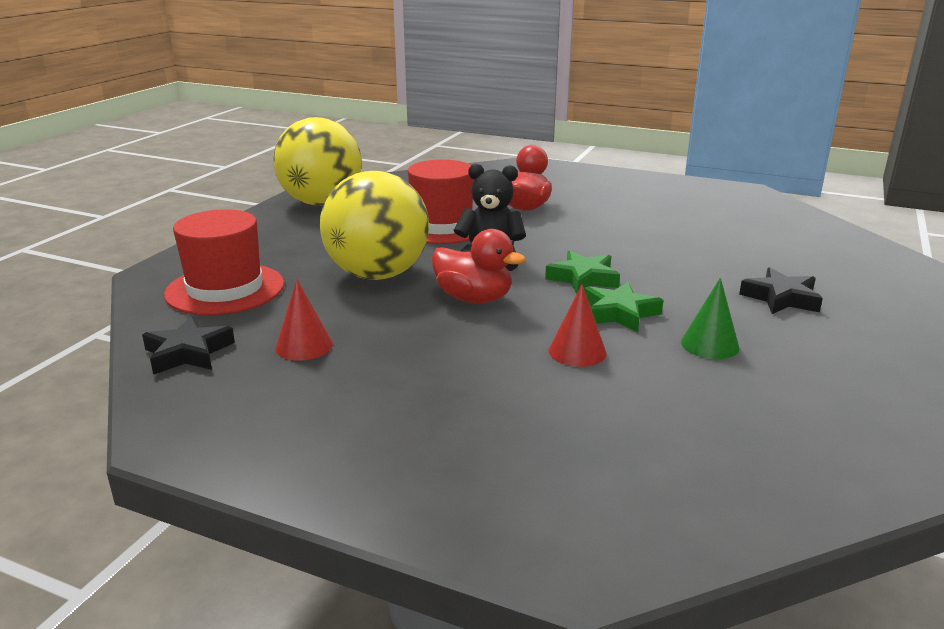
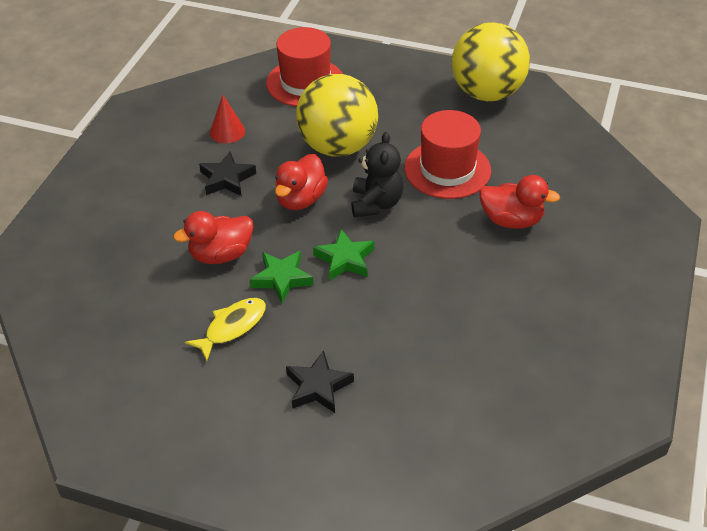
camera: 85 degrees right, 20 degrees up
black star [142,316,235,375] -> black star moved to [199,152,256,196]
red cone [549,284,606,367] -> red duck [173,211,254,264]
green cone [681,278,740,359] -> yellow fish [185,298,266,361]

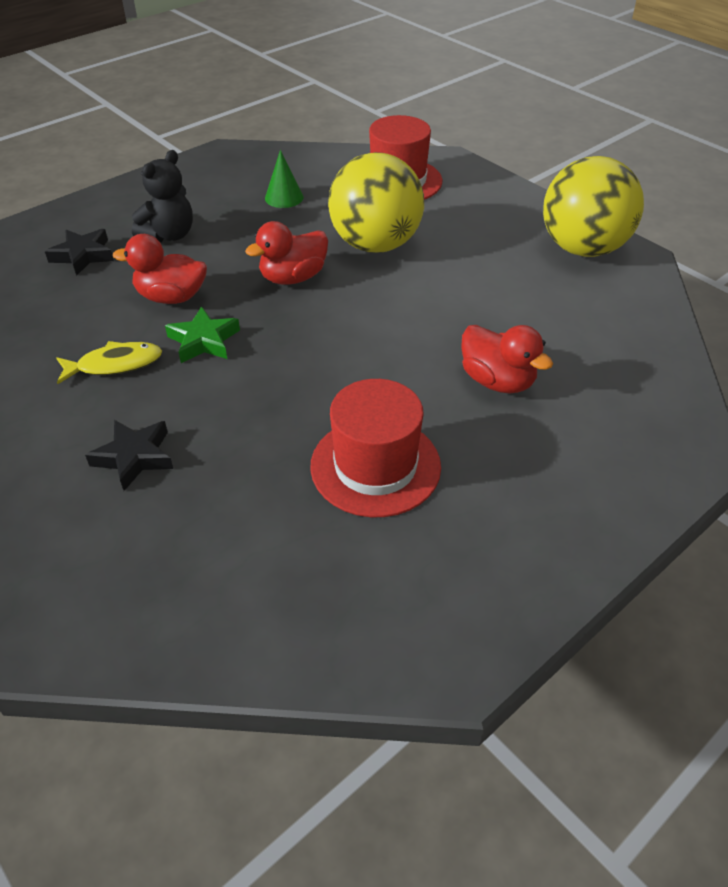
camera: 30 degrees right, 0 degrees up
black star [199,152,256,196] -> black star moved to [45,229,114,276]
red cone [210,95,245,143] -> green cone [265,150,304,208]
green star [313,229,374,281] -> none
black teddy bear [351,132,404,218] -> black teddy bear moved to [132,150,193,243]
red hat [404,110,491,199] -> red hat moved to [310,379,441,517]

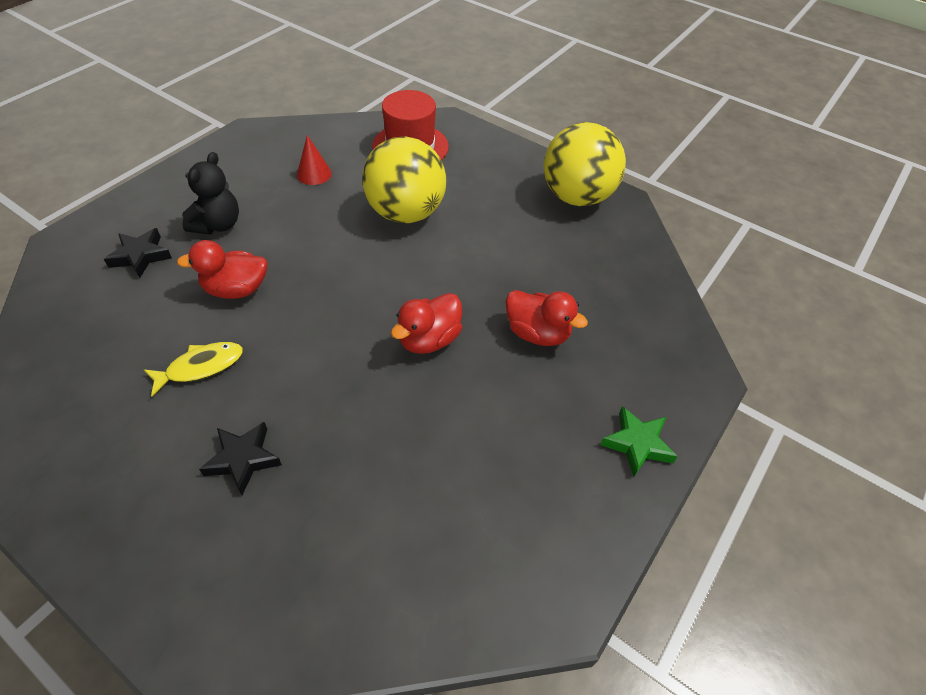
camera: 15 degrees left, 5 degrees up
green star [165,306,240,363] -> green star moved to [600,406,678,477]
red duck [245,221,328,285] -> red duck moved to [391,293,462,354]
green cone [265,150,304,208] -> red cone [297,135,332,185]
red hat [310,379,441,517] -> none

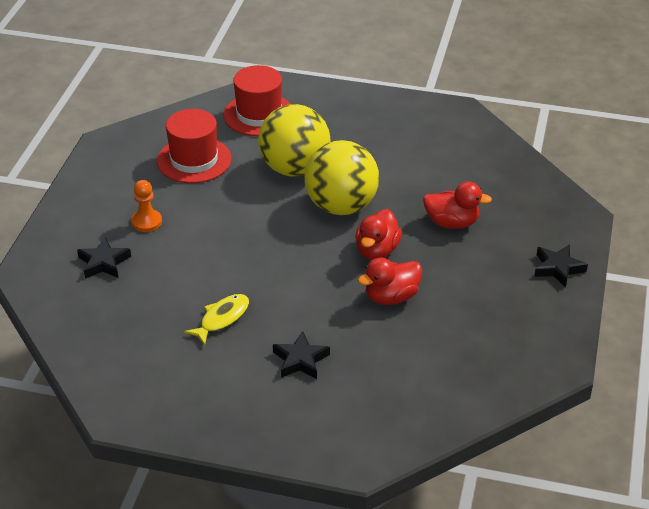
camera: 20 degrees left, 10 degrees down
red duck [177,240,268,299] -> red duck moved to [358,257,422,305]
black teddy bear [182,152,239,235] -> orange pawn [131,180,162,232]
red cone [297,135,332,185] -> red hat [157,109,231,183]
yellow ball [544,122,626,206] -> yellow ball moved to [304,140,379,215]
green star [600,406,678,477] -> black star [534,244,588,288]

